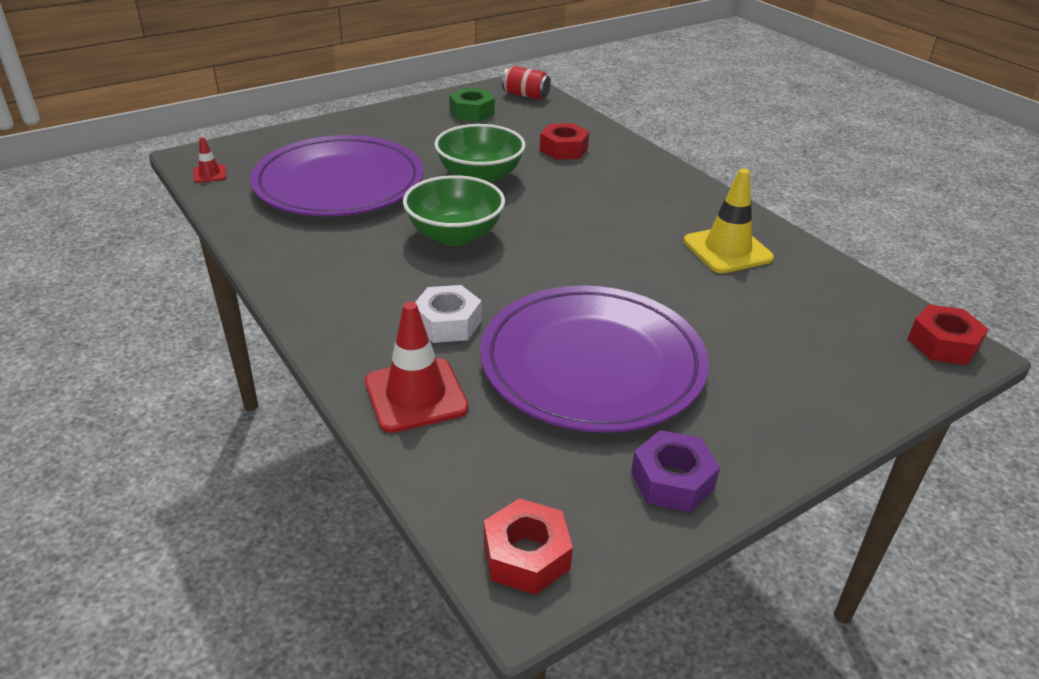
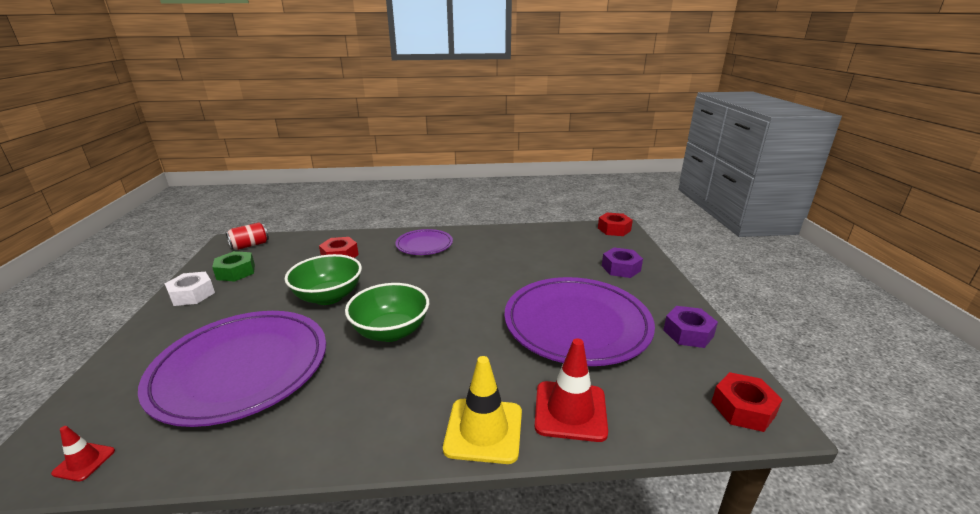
camera: 60 degrees left, 10 degrees down
white nut [415,285,482,343] -> white nut moved to [165,272,215,306]
yellow traffic cone [684,169,774,273] -> yellow traffic cone moved to [443,356,522,464]
none -> purple plate [395,229,453,255]
none -> purple nut [602,247,643,278]

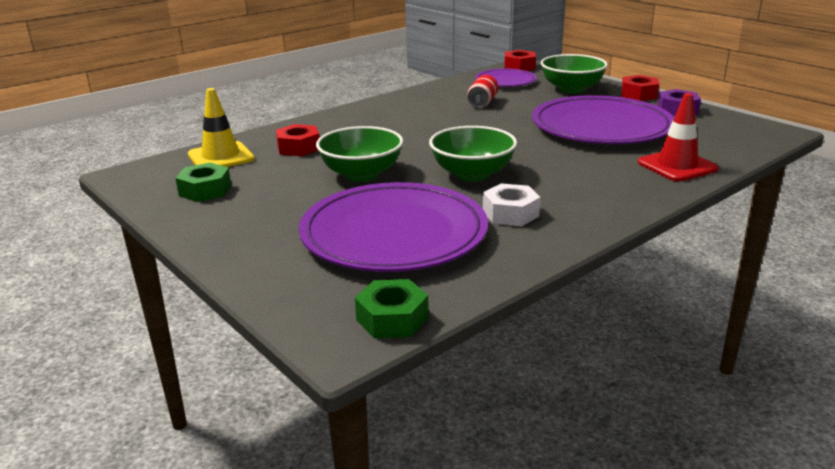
camera: 35 degrees left, 0 degrees up
red traffic cone [51,426,115,482] -> green nut [355,279,429,338]
white nut [165,272,215,306] -> white nut moved to [483,183,541,226]
red can [226,223,269,250] -> red can moved to [467,75,498,108]
purple plate [395,229,453,255] -> purple plate moved to [476,69,537,87]
yellow traffic cone [443,356,522,464] -> yellow traffic cone moved to [188,88,255,167]
purple nut [602,247,643,278] -> green bowl [540,54,608,93]
red nut [711,372,783,432] -> red nut moved to [621,75,659,101]

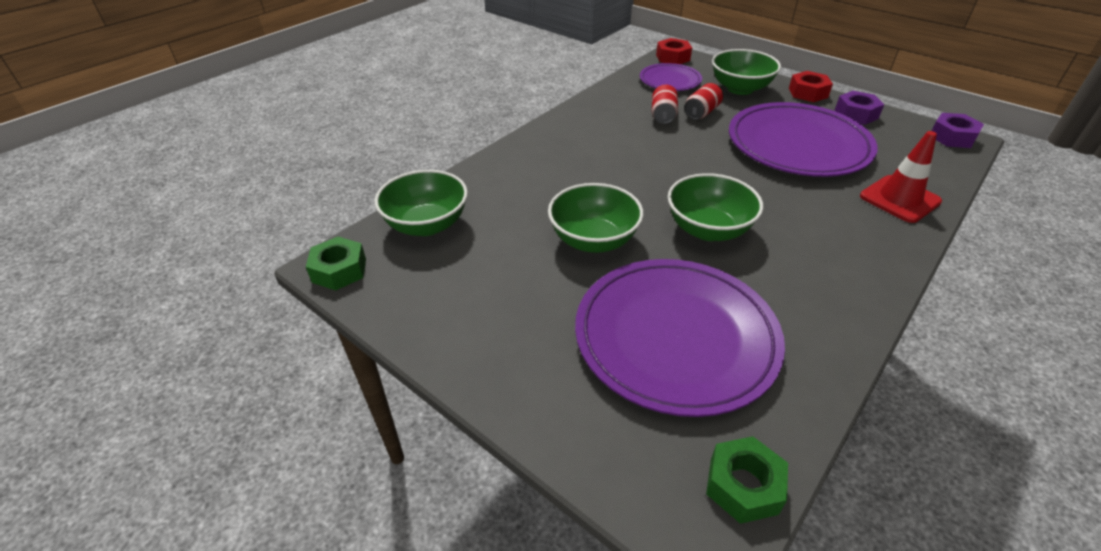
camera: 10 degrees left, 15 degrees up
green nut [175,163,231,202] -> green nut moved to [306,237,366,290]
yellow traffic cone [188,88,255,167] -> green bowl [375,170,468,236]
red nut [276,124,319,156] -> none
white nut [483,183,541,226] -> none
none -> red can [684,83,723,120]
none -> purple nut [932,113,984,148]

